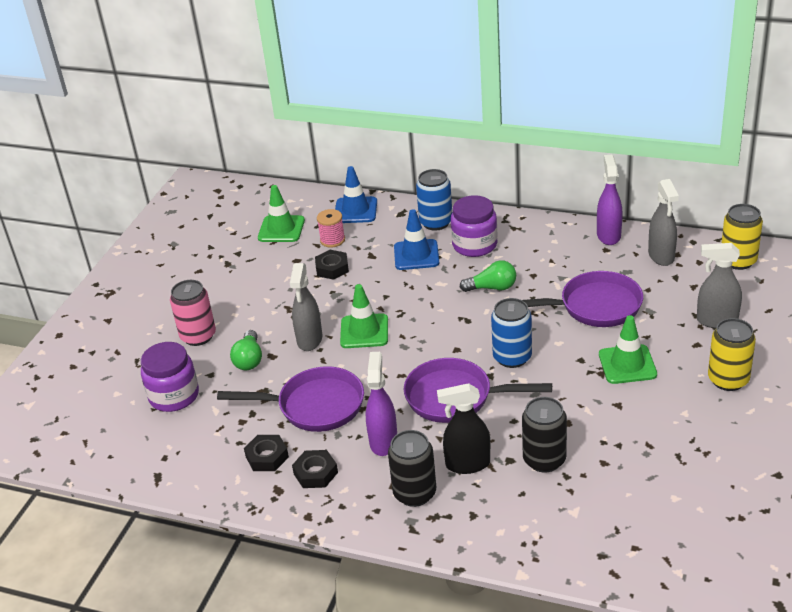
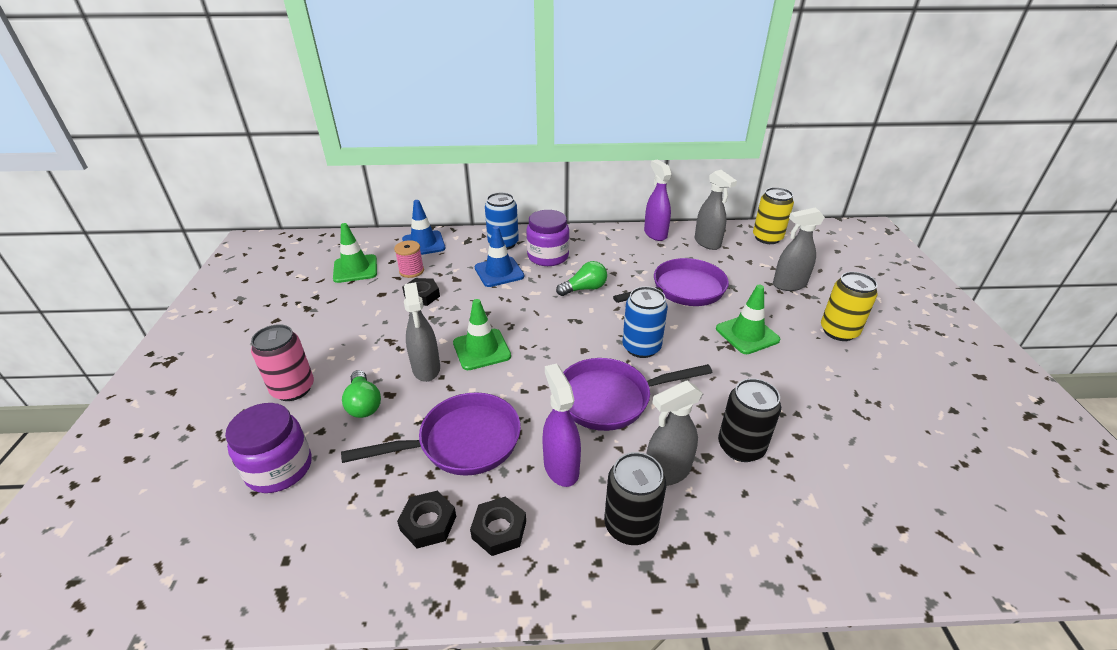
camera: 25 degrees left, 0 degrees up
black spray bottle [437,383,490,474] -> grey spray bottle [646,381,703,486]

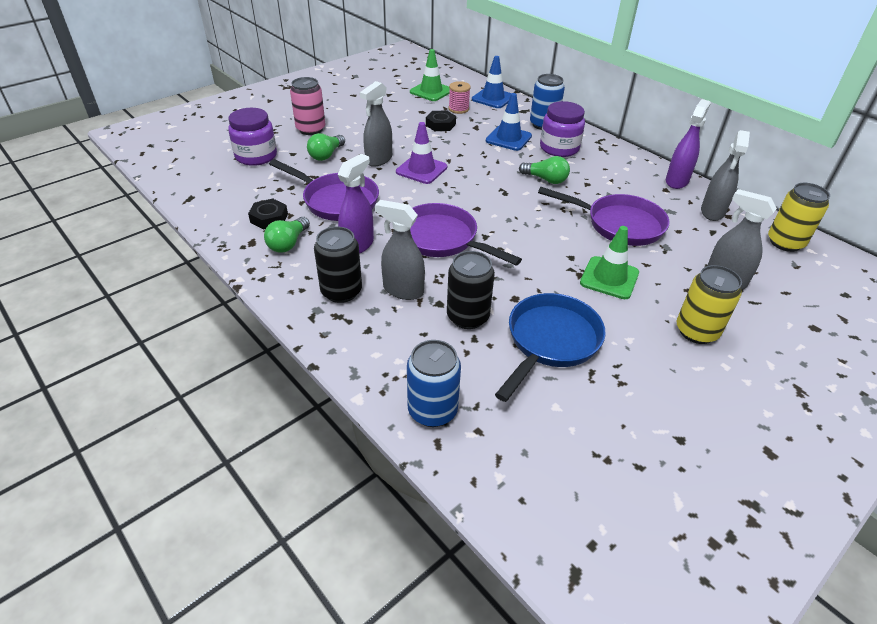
camera: 50 degrees right, 5 degrees up
green traffic cone [453,299,511,370] -> purple traffic cone [396,122,447,184]
black nut [470,496,526,556] -> green light bulb [264,217,310,253]
blue can [622,286,668,358] -> blue can moved to [407,340,461,427]
none -> blue pan [495,293,606,402]

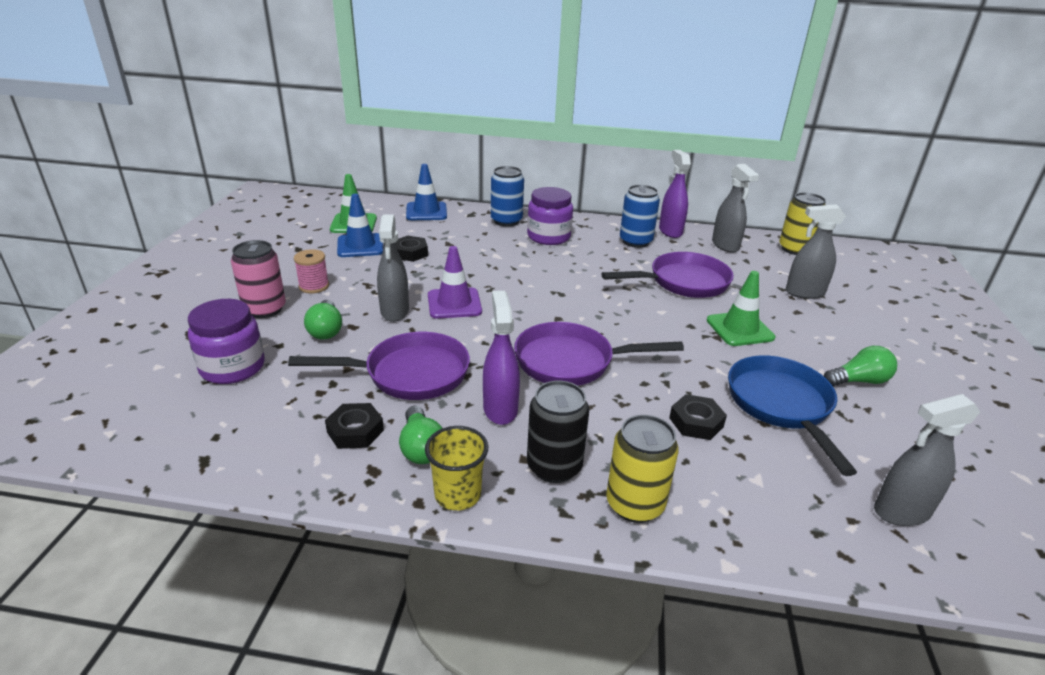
camera: 40 degrees left, 10 degrees down
grey spray bottle [375,200,425,300] -> grey spray bottle moved to [874,394,980,526]
blue can [407,340,461,427] -> blue can moved to [620,185,660,248]
black can [447,251,495,329] -> black nut [669,394,727,440]
pink spool [448,81,471,114] -> pink spool moved to [294,249,329,294]
blue traffic cone [486,93,532,151] -> blue traffic cone moved to [337,194,383,257]
green light bulb [519,156,570,184] -> green light bulb moved to [824,346,897,387]
yellow can [677,265,742,344] -> yellow can moved to [606,415,679,523]
none -> yellow cup [425,426,488,511]

